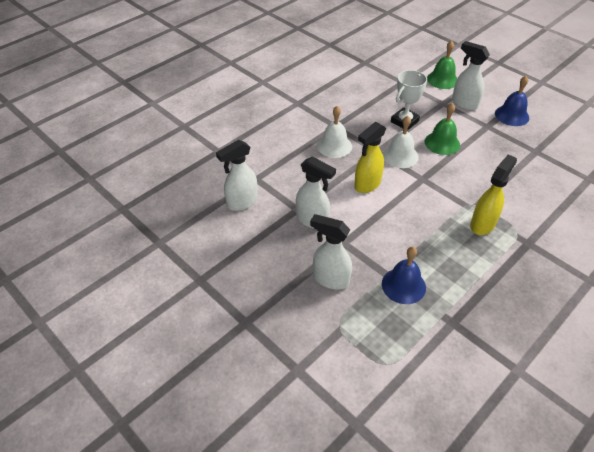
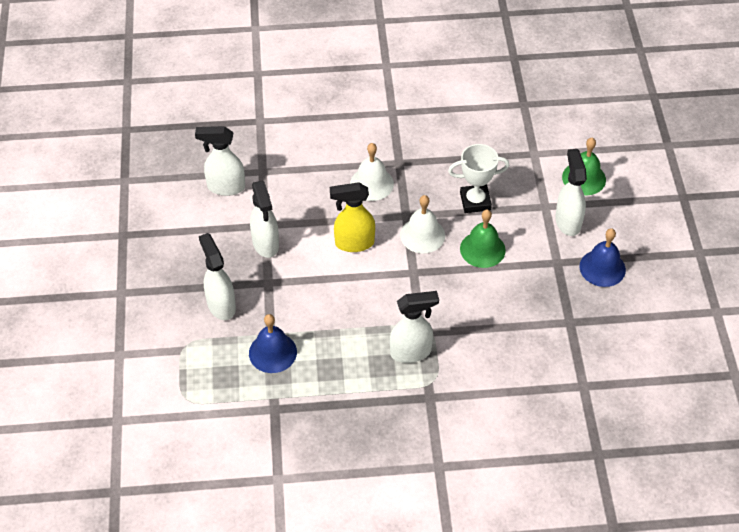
camera: 40 degrees right, 5 degrees up
yellow spray bottle [470,154,517,235] -> white spray bottle [390,291,439,363]

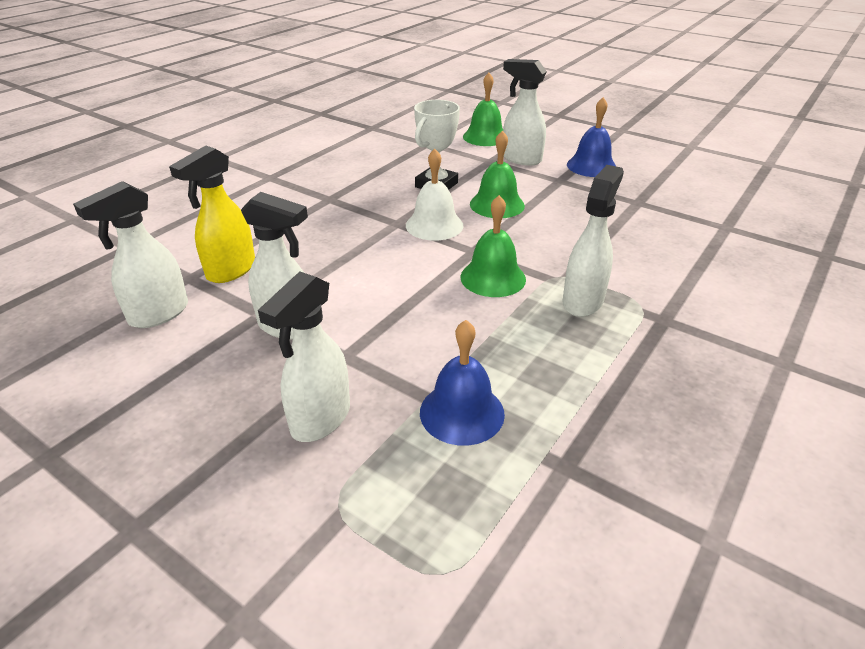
camera: 50 degrees left, 15 degrees down
white spray bottle [199,233,236,320] -> white spray bottle turned 75 degrees counterclockwise [258,271,350,442]
yellow spray bottle [330,182,375,252] -> yellow spray bottle moved to [169,146,255,283]
white bell [350,143,394,201] -> none
none -> green bell [461,195,526,297]

